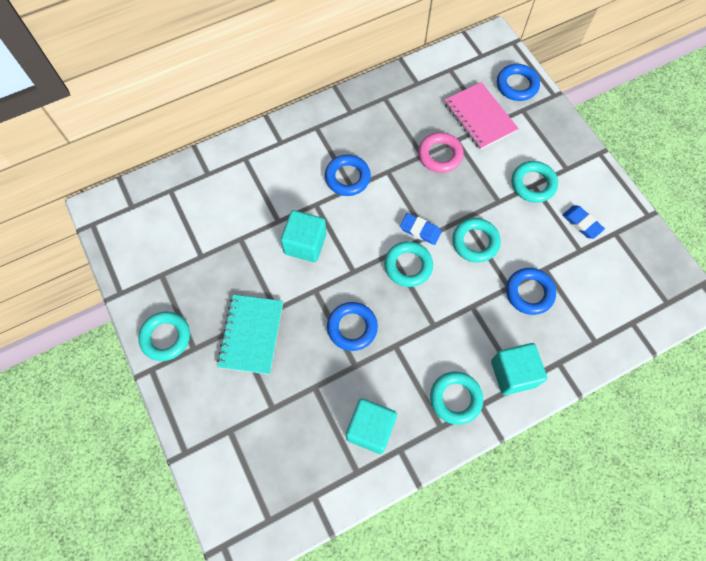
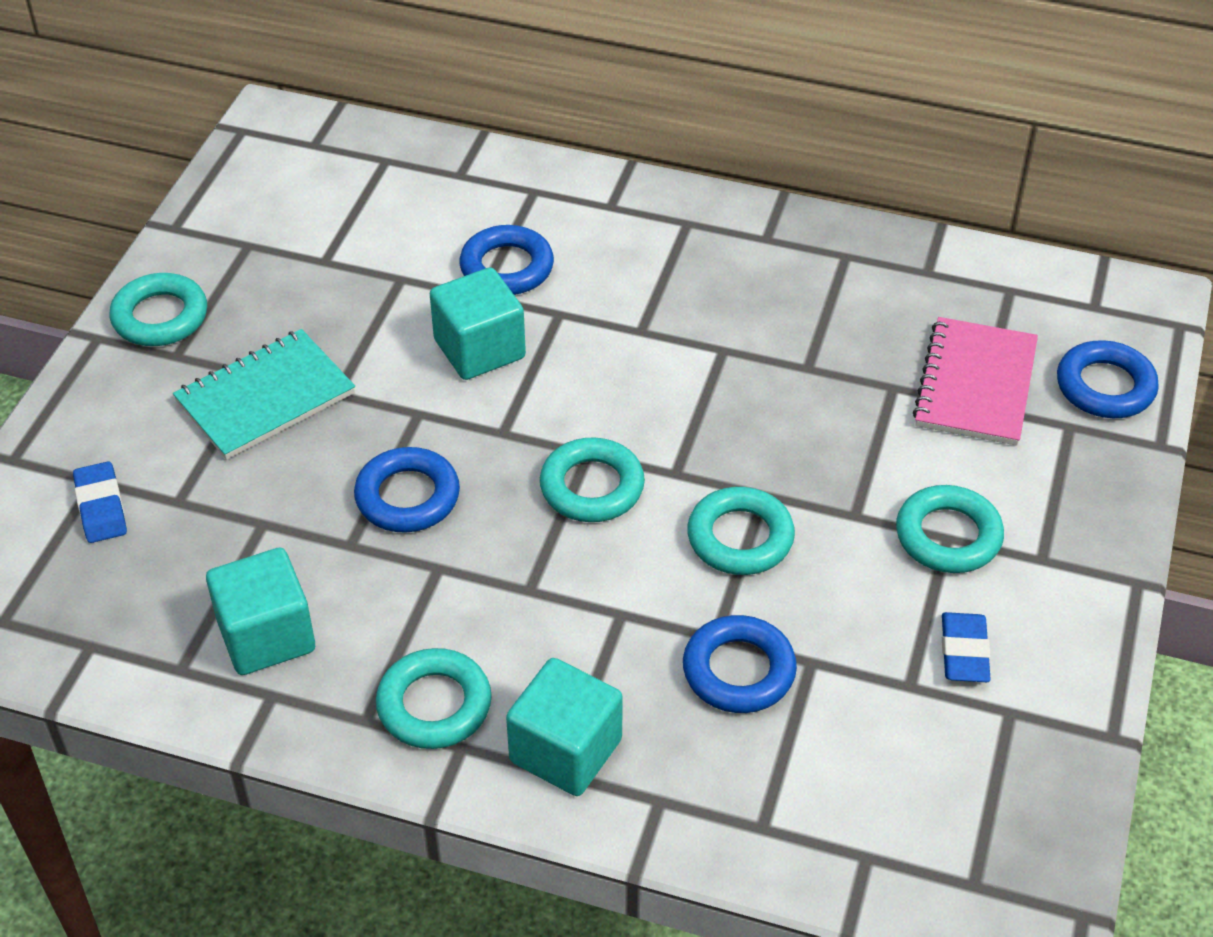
camera: 45 degrees right, 20 degrees down
blue ring [325,155,371,196] -> blue ring moved to [460,225,554,295]
blue eraser [400,213,441,245] -> blue eraser moved to [73,461,127,543]
pink ring [418,132,464,173] -> none

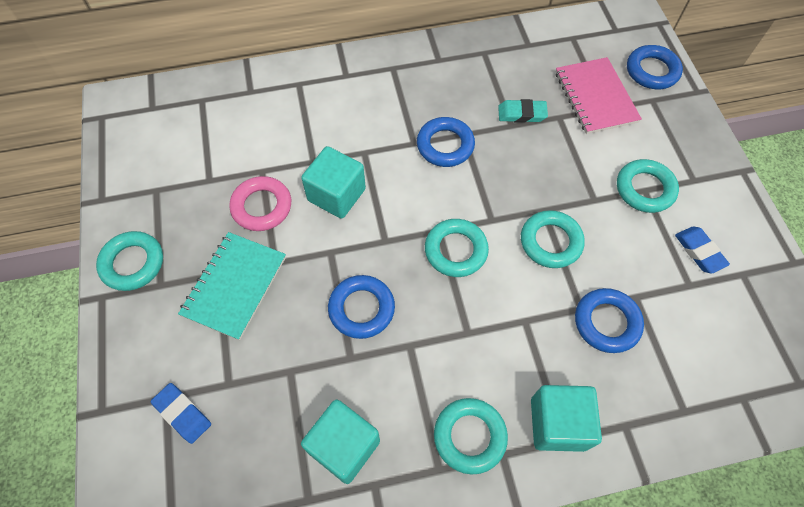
camera: 30 degrees left, 15 degrees up
blue ring [460,225,554,295] -> blue ring moved to [417,117,475,167]
none -> pink ring [229,176,291,231]
none -> turquoise eraser [498,99,548,123]

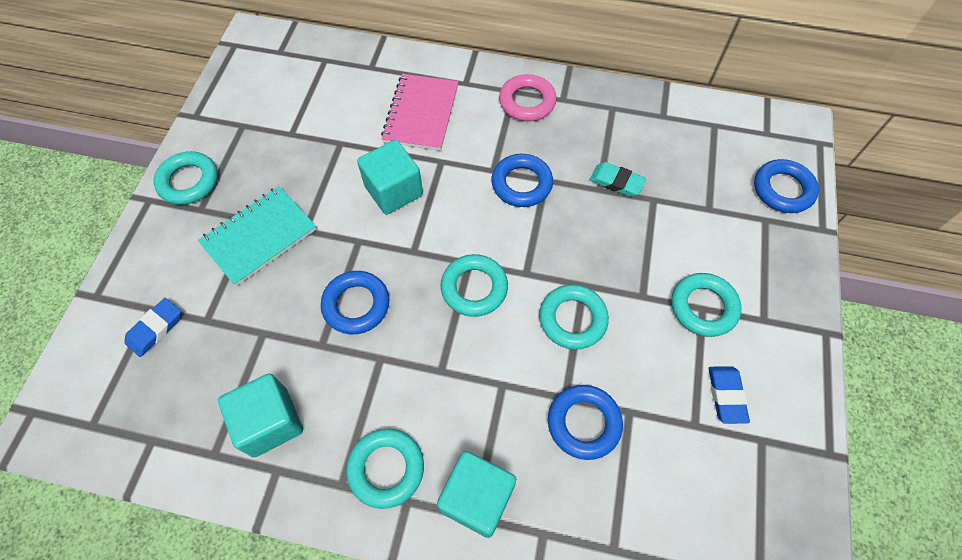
camera: 25 degrees right, 0 degrees up
blue eraser [151,383,211,444] -> blue eraser turned 60 degrees clockwise [124,298,181,357]
pink ring [229,176,291,231] -> pink ring moved to [499,74,557,121]
pink notebook [556,57,642,134] -> pink notebook moved to [381,74,458,151]

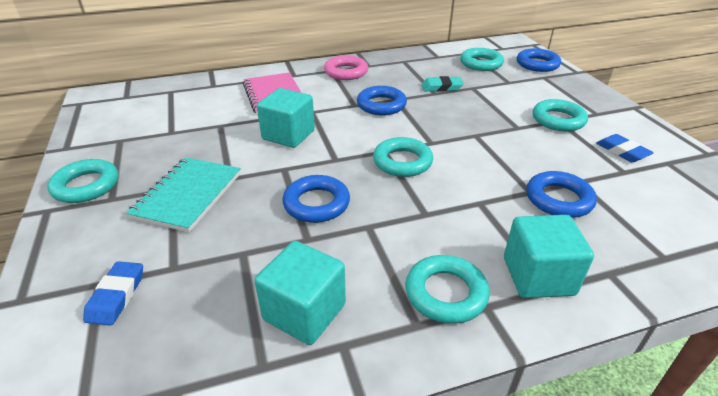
camera: 30 degrees left, 25 degrees down
turquoise ring [539,284,609,350] -> turquoise ring moved to [460,48,504,71]

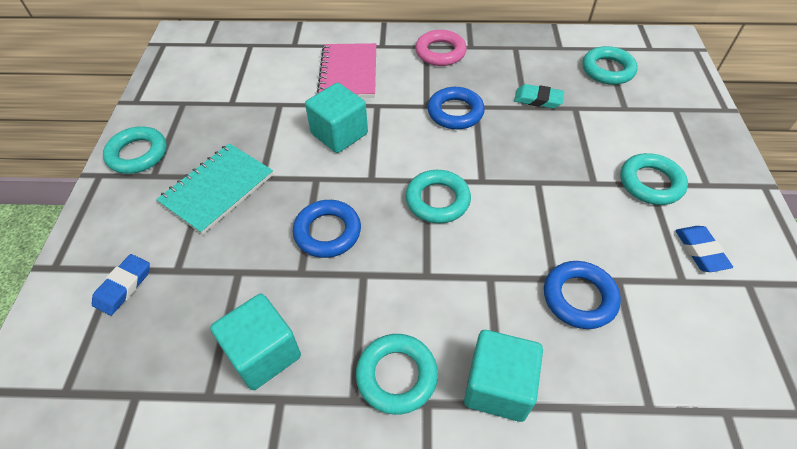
camera: 20 degrees right, 15 degrees up
blue ring [517,48,561,72] -> none

